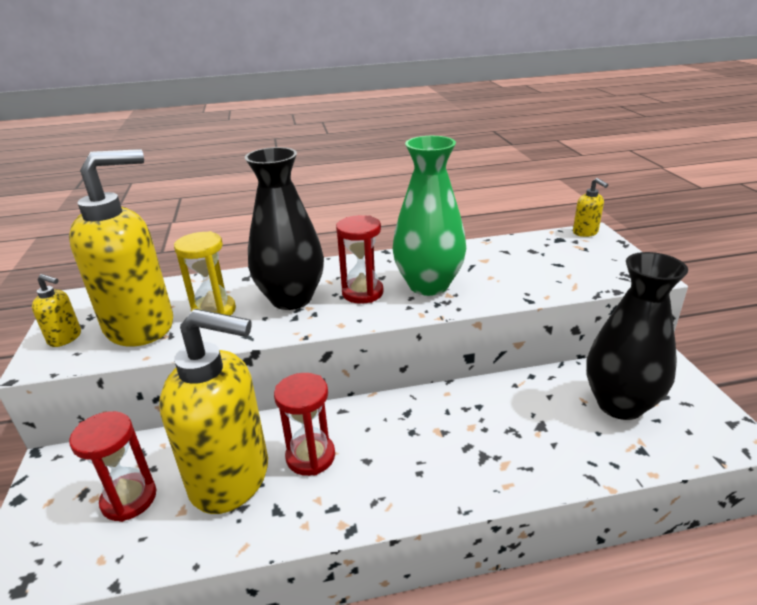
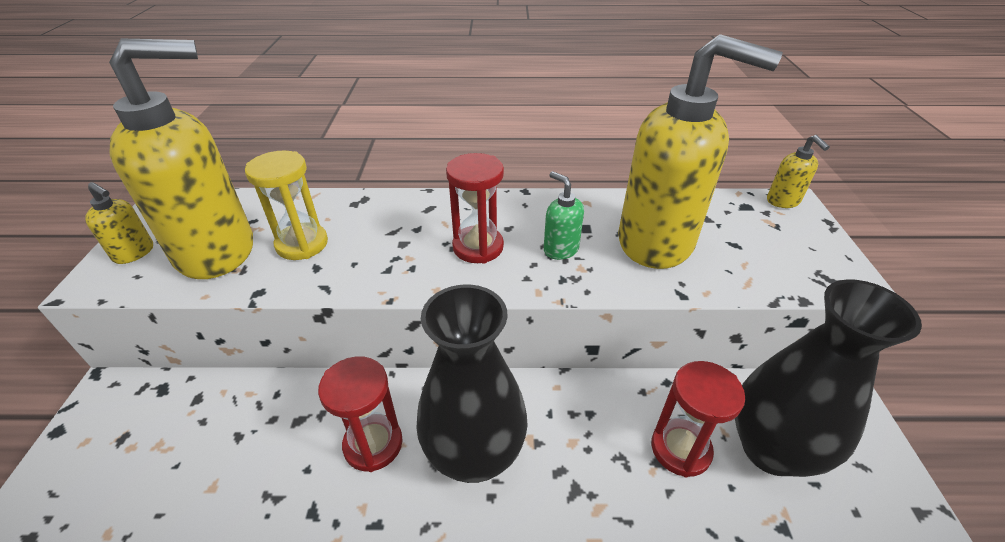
camera: 10 degrees right, 10 degrees up
red hourglass [69,411,156,522] -> red hourglass moved to [651,361,745,477]
yellow soap dispenser [159,309,268,514] -> yellow soap dispenser moved to [618,34,783,269]
black vase [245,147,324,310] -> black vase moved to [417,284,528,483]
green vase [393,136,466,296] -> green soap dispenser [544,171,584,260]

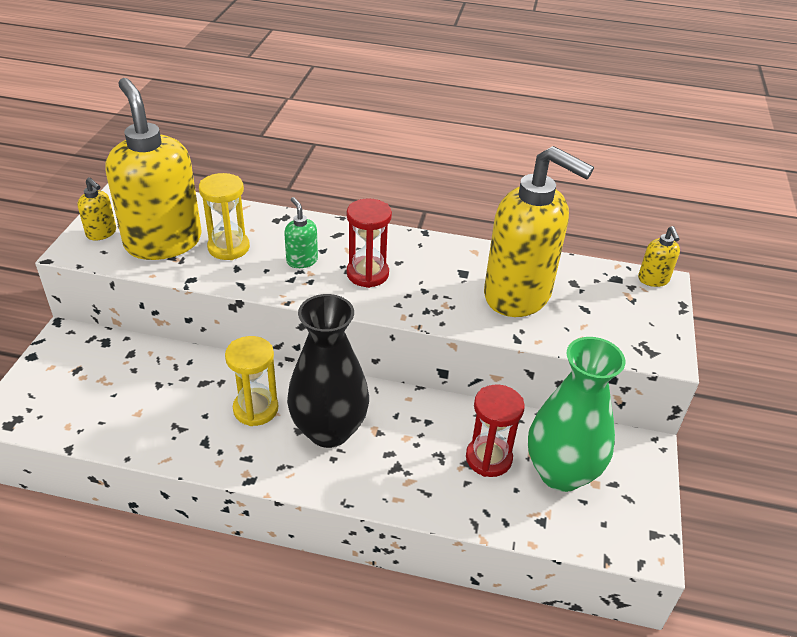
camera: 10 degrees right, 0 degrees up
yellow soap dispenser [109,38,253,279] -> yellow soap dispenser turned 105 degrees counterclockwise [105,78,202,260]
red hourglass [318,356,403,472] -> yellow hourglass [225,336,278,426]
green soap dispenser [544,171,584,260] -> green soap dispenser moved to [284,197,318,268]
black vase [735,279,922,477] -> green vase [528,337,626,492]

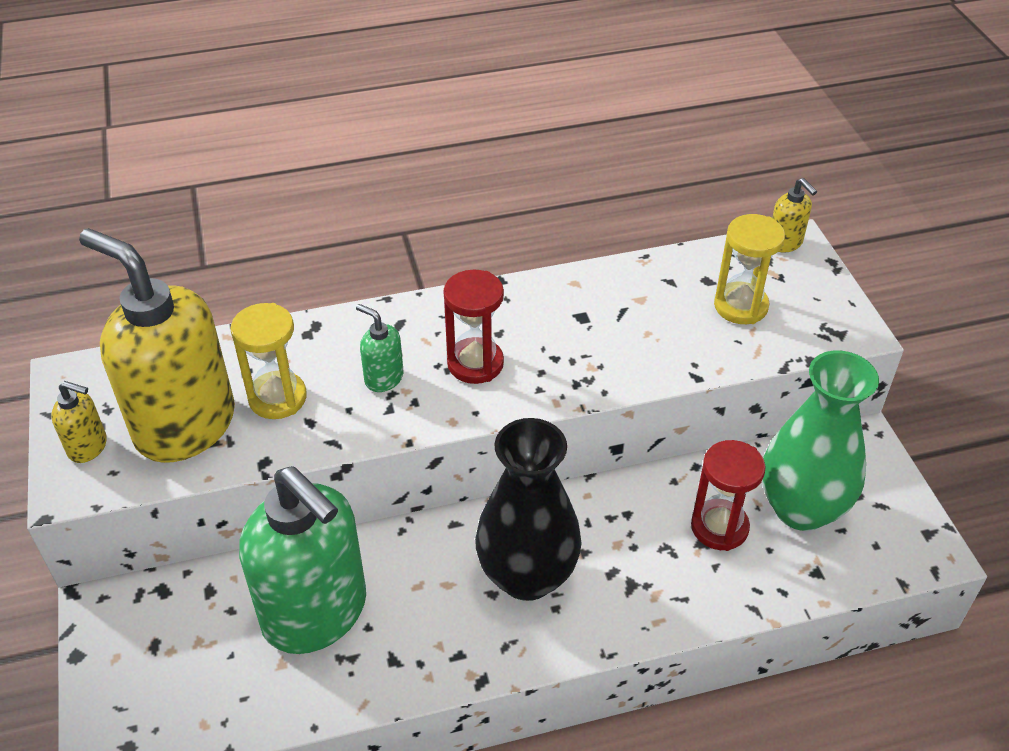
camera: 25 degrees left, 5 degrees up
yellow hourglass [225,336,278,426] -> yellow hourglass moved to [714,214,785,324]
yellow soap dispenser [484,146,594,317] -> none
none -> green soap dispenser [239,466,366,654]

